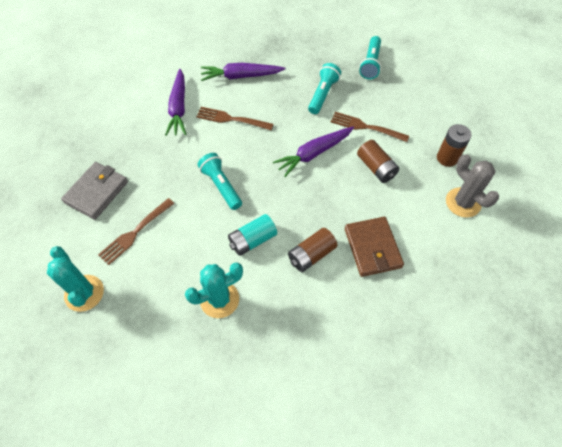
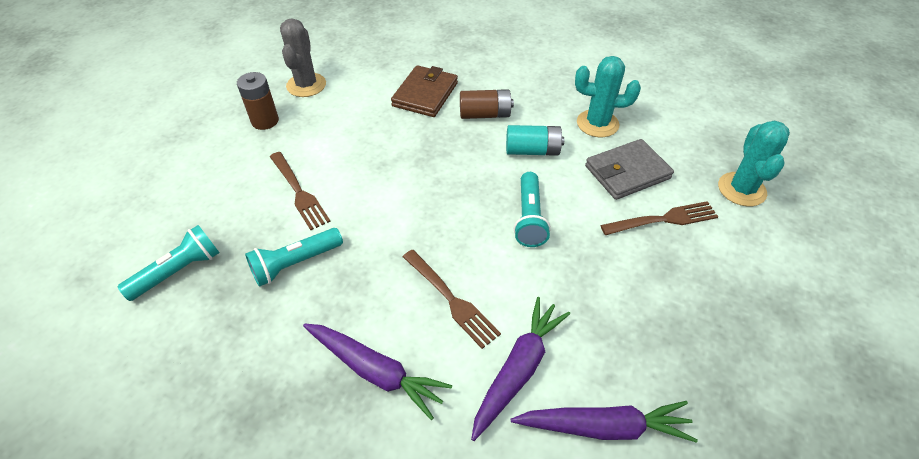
camera: 145 degrees left, 10 degrees down
grey wallet [61,162,128,220] -> grey wallet moved to [585,139,674,200]
purple carrot [273,126,354,177] -> purple carrot moved to [511,401,698,443]
brown battery [357,140,399,183] -> none

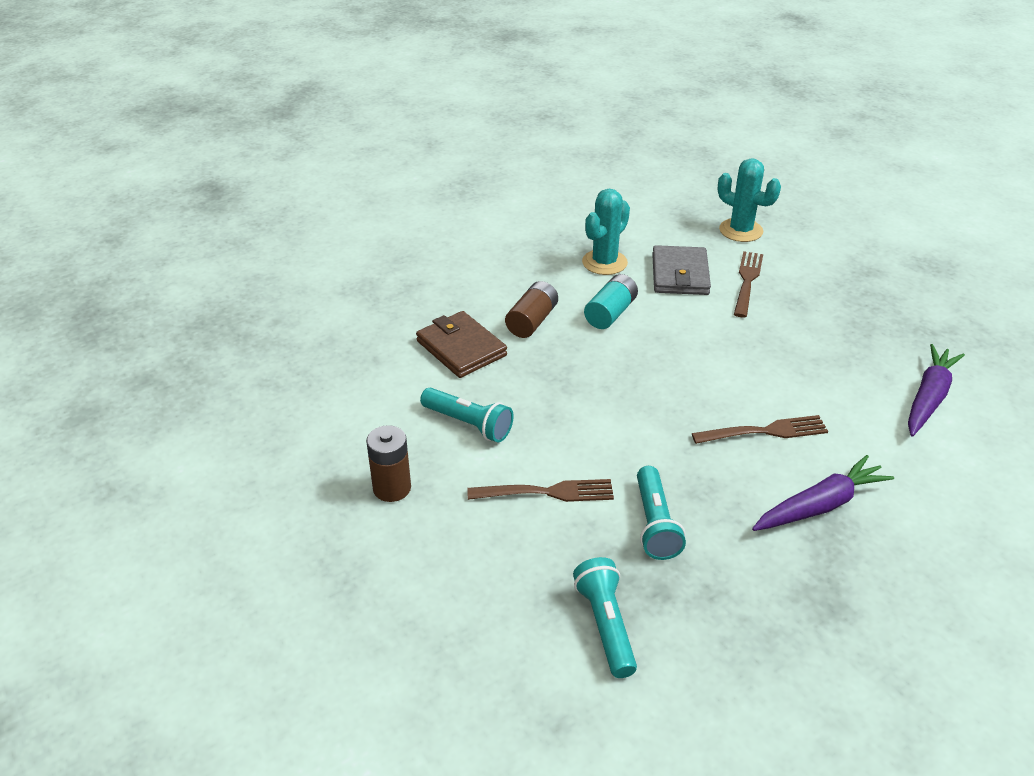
camera: 60 degrees left, 10 degrees down
grey cactus [280,18,326,97] -> none
purple carrot [471,297,570,441] -> none
turquoise flashlight [514,172,551,247] -> turquoise flashlight moved to [420,388,514,442]

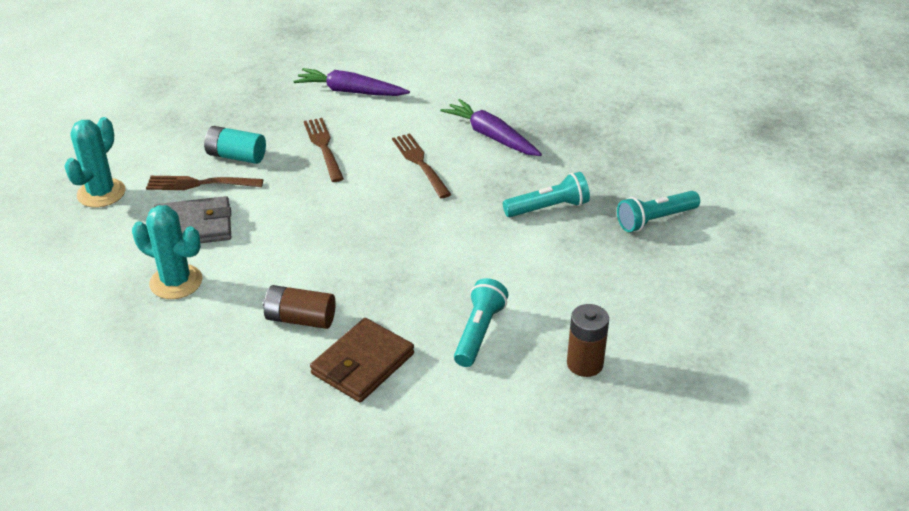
camera: 105 degrees left, 0 degrees up
brown fork [467,479,614,502] -> brown fork moved to [304,118,344,182]
turquoise battery [584,274,638,329] -> turquoise battery moved to [204,126,266,164]

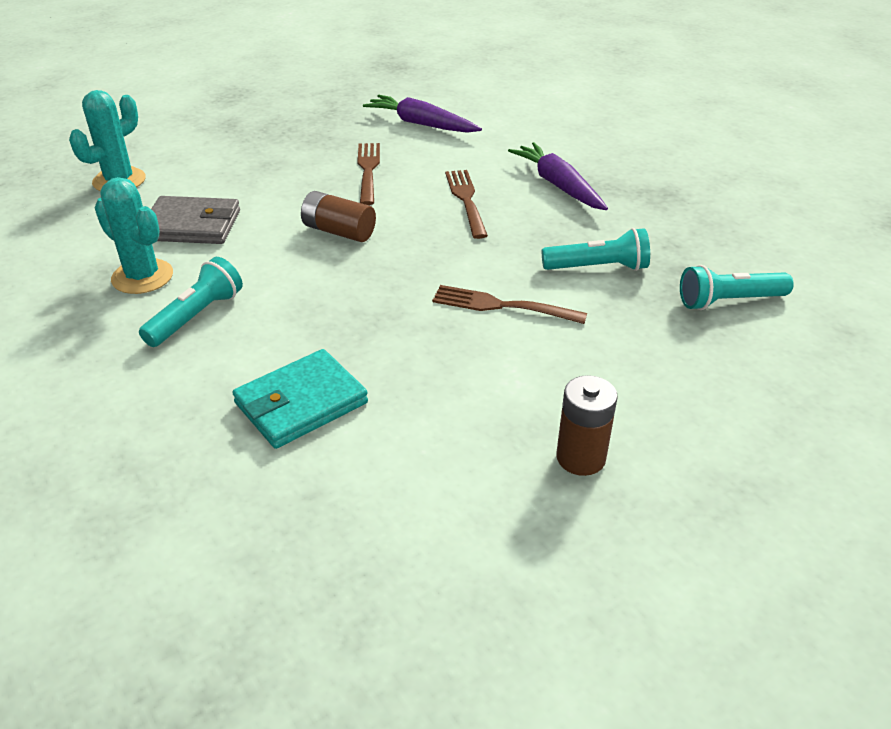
camera: 15 degrees right, 0 degrees up
brown fork [146,176,263,190] -> brown fork moved to [432,285,587,324]
turquoise battery [204,126,266,164] -> none
brown battery [263,285,336,329] -> brown battery moved to [301,191,376,242]
brown wallet [310,318,414,402] -> turquoise wallet [232,349,368,449]
turquoise flashlight [454,278,508,367] -> turquoise flashlight moved to [139,257,243,347]

